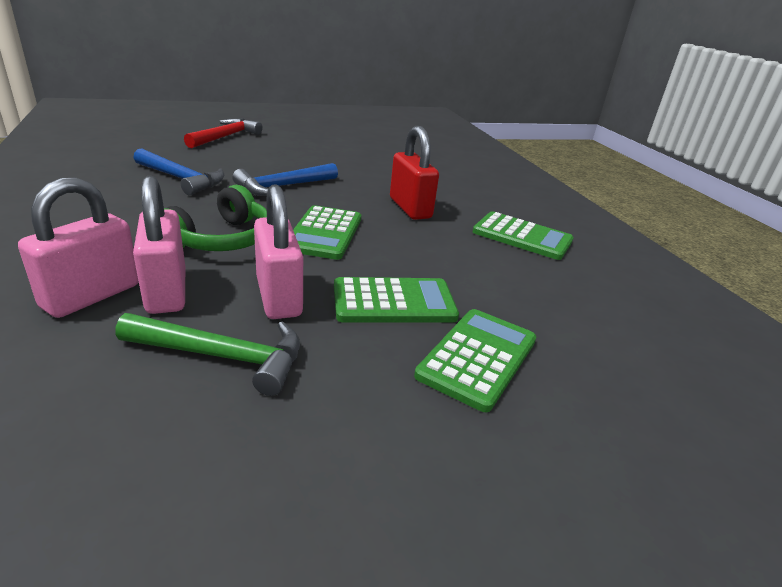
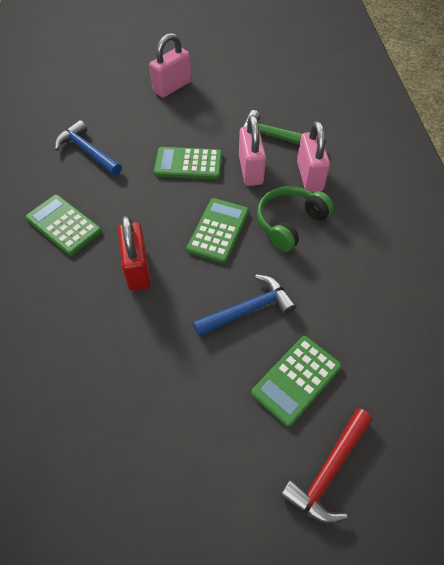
camera: 165 degrees left, 25 degrees up
pink padlock [18,177,139,318] -> pink padlock moved to [149,33,191,98]
blue hammer [134,148,224,195] -> blue hammer moved to [55,120,122,176]
green calculator [414,309,536,412] -> green calculator moved to [251,336,342,427]

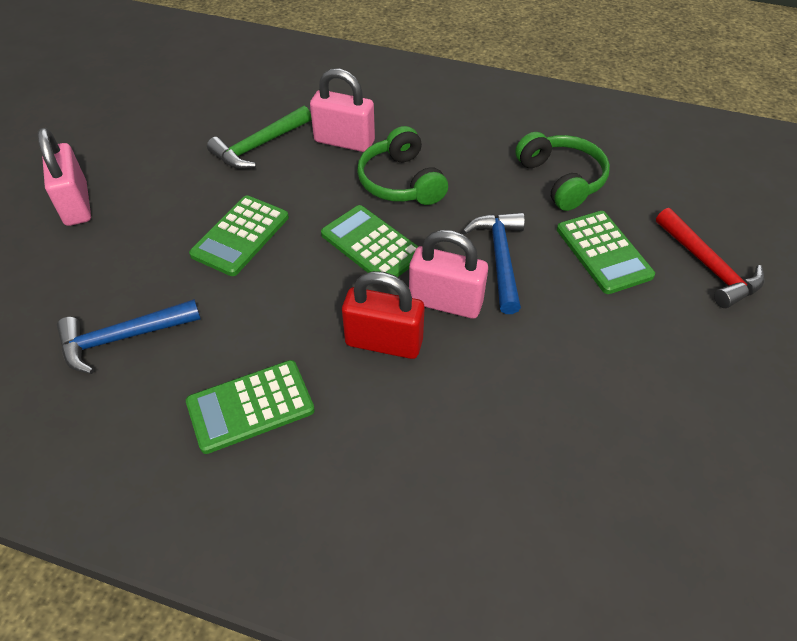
camera: 65 degrees left, 5 degrees down
pink padlock [239,115,266,186] -> pink padlock moved to [409,230,488,319]
none -> green headphones [515,132,610,211]

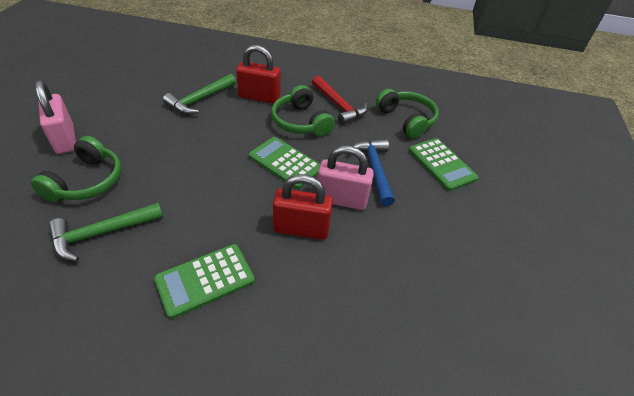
camera: 10 degrees left, 5 degrees down
blue hammer [57,299,201,374] -> green hammer [48,203,163,261]
green calculator [189,195,289,276] -> none
pink padlock [310,68,375,152] -> red padlock [236,45,280,104]
red hammer [656,208,765,308] -> red hammer moved to [312,76,368,125]
none -> green headphones [31,136,121,202]

